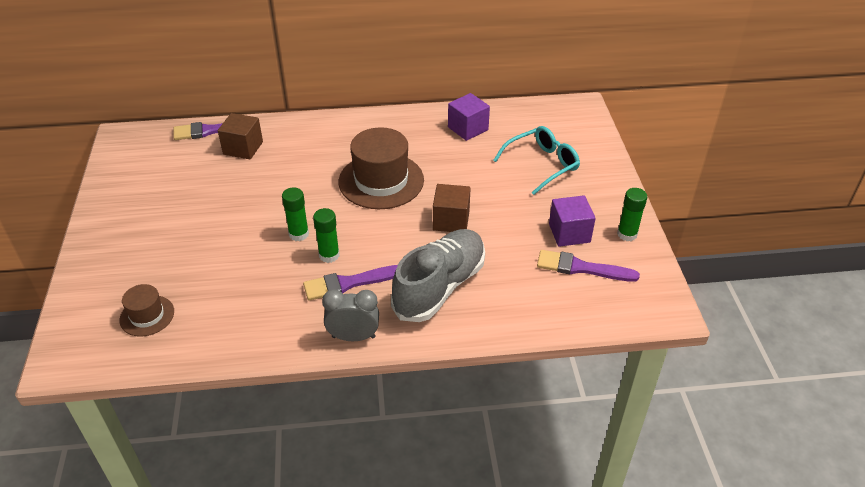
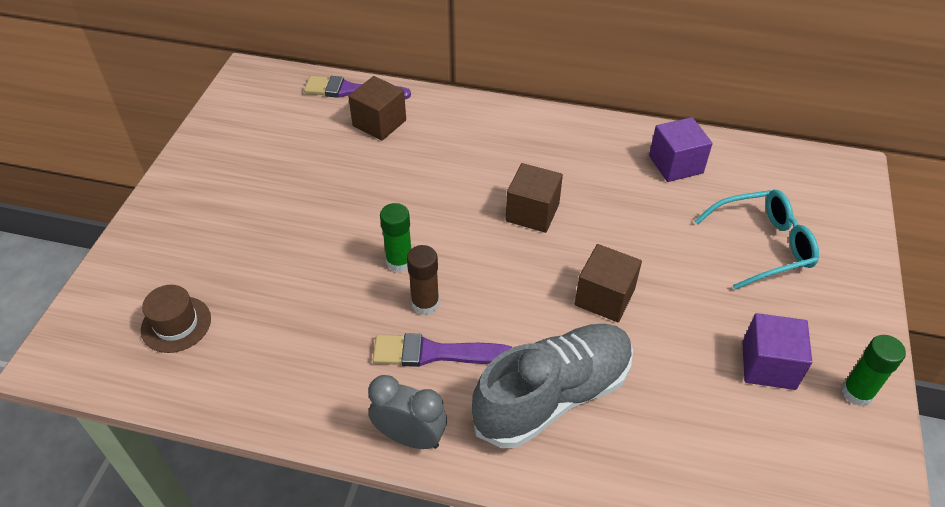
camera: 20 degrees right, 5 degrees up
green glue stick [313,208,340,263] -> brown glue stick [407,245,439,315]
brown hat [339,127,424,209] -> brown cube [506,163,563,233]
purple brush [537,250,640,282] -> none

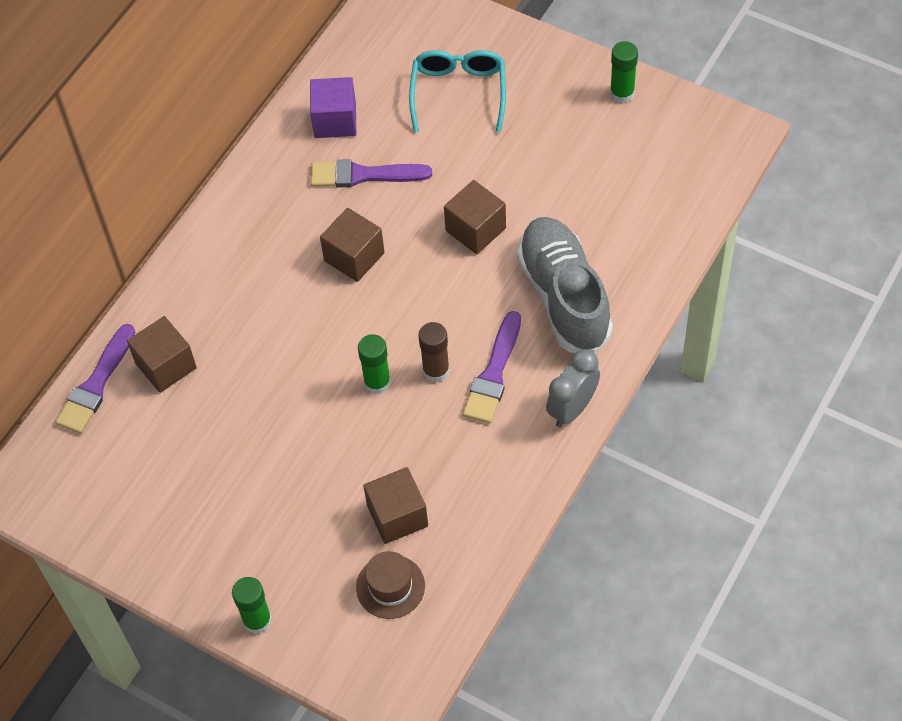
camera: 70 degrees left, 10 degrees up
purple cube [742,313,812,390] -> none
none -> green glue stick [232,577,272,634]
none -> purple brush [311,159,432,187]
none -> brown cube [363,467,428,544]

